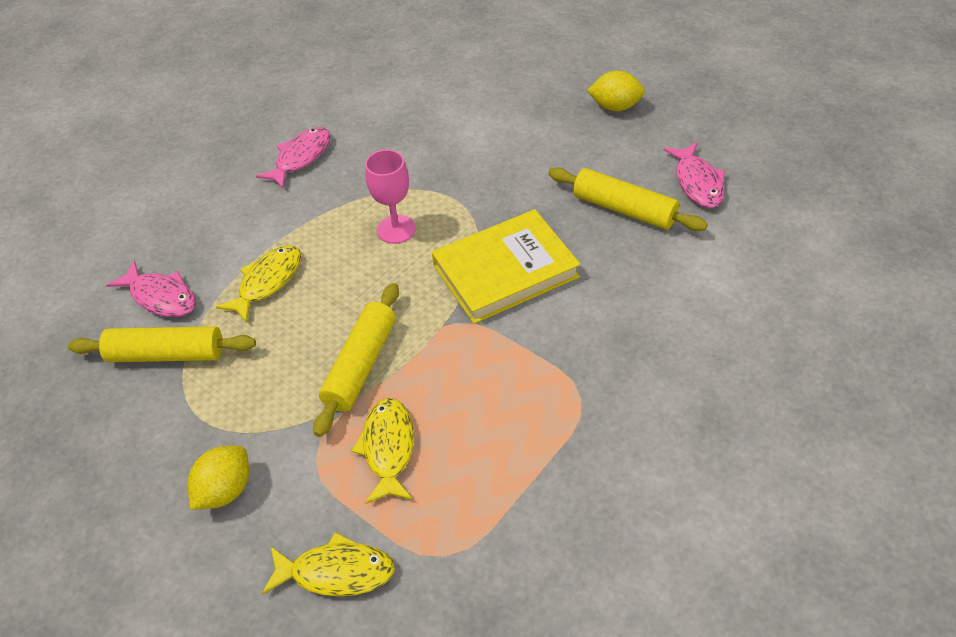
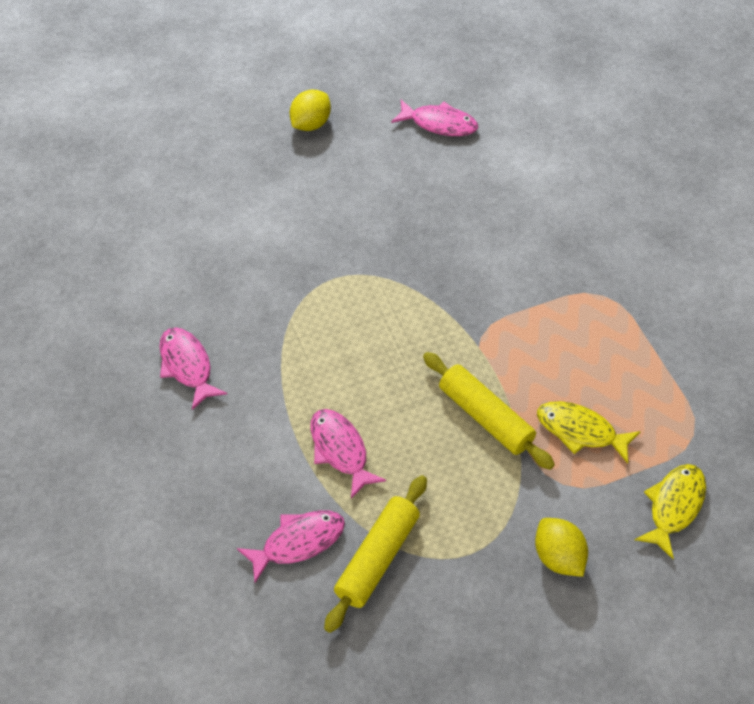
camera: 65 degrees left, 5 degrees up
yellow fish [216,245,301,323] -> pink fish [311,409,386,499]
pink goblet [365,149,416,244] -> none
yellow book [432,209,581,324] -> none
yellow rolling pin [548,167,708,231] -> none

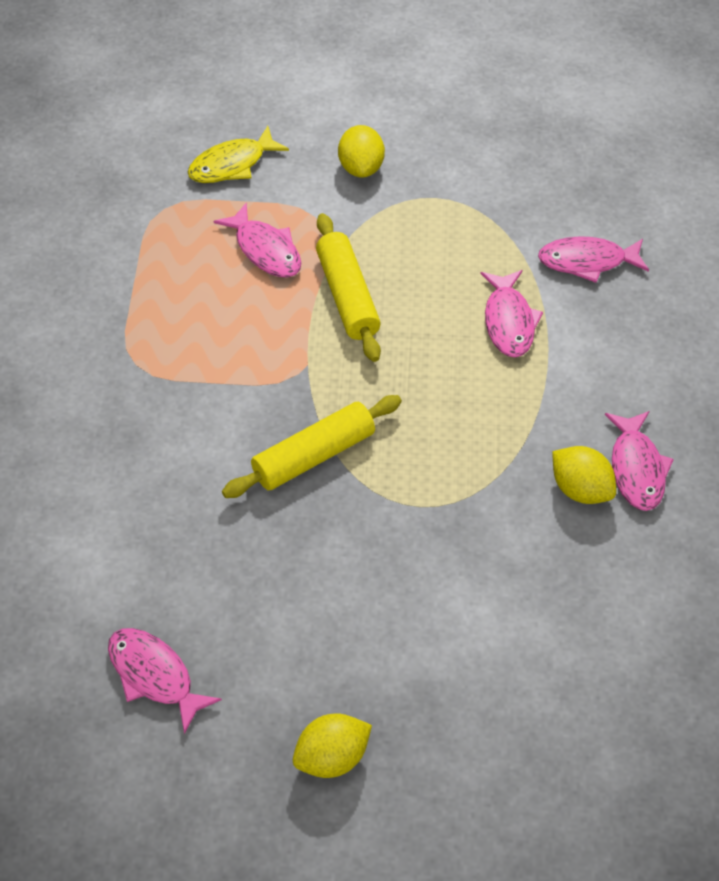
camera: 155 degrees left, 0 degrees up
yellow rolling pin [324,475,427,633] -> yellow rolling pin moved to [222,395,402,498]
yellow fish [537,401,641,464] -> pink fish [213,202,301,278]
none -> yellow lemon [552,446,616,504]

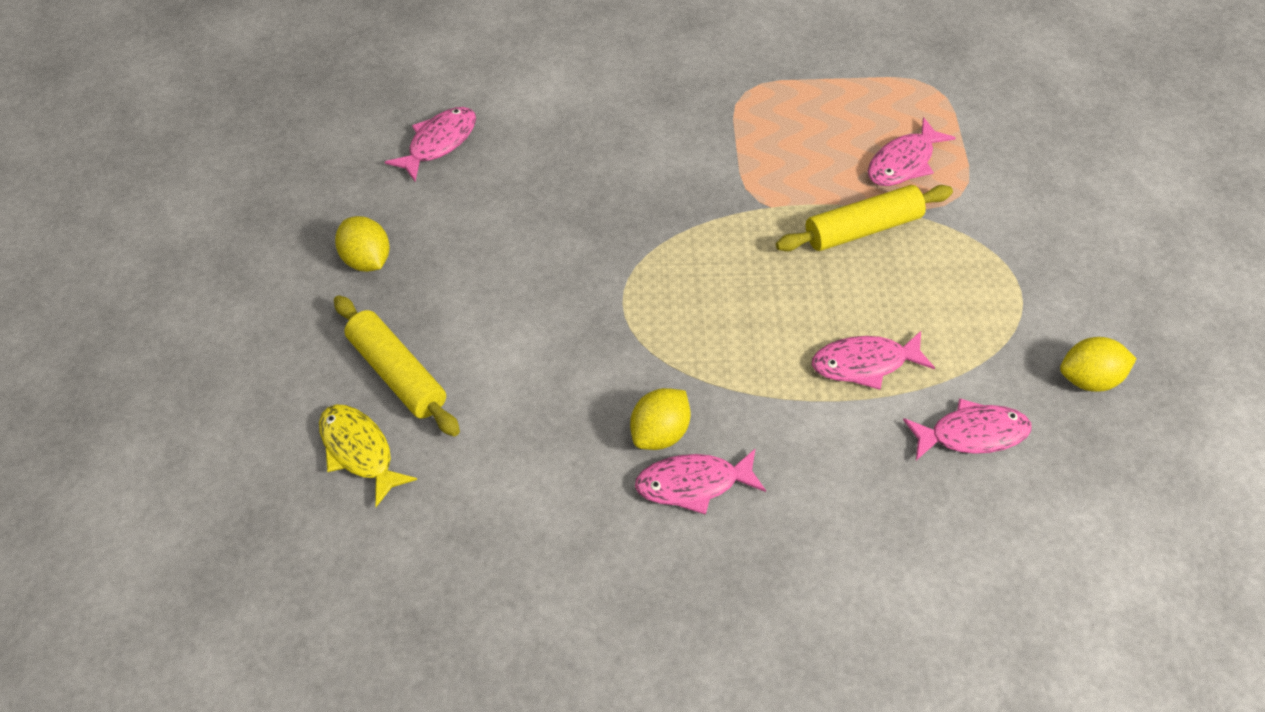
camera: 85 degrees right, 0 degrees up
yellow fish [188,126,289,183] -> yellow fish moved to [319,405,417,507]
yellow rolling pin [222,395,402,498] -> yellow rolling pin moved to [334,295,460,437]
yellow lemon [338,125,385,178] -> yellow lemon moved to [1060,337,1137,392]
pink fish [538,236,649,283] -> pink fish turned 90 degrees clockwise [903,398,1032,460]

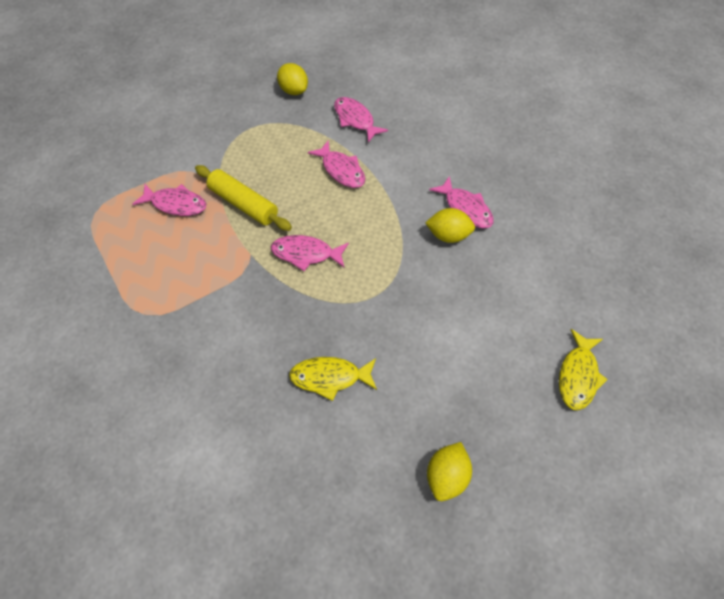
camera: 120 degrees left, 5 degrees up
yellow rolling pin [334,295,460,437] -> none
pink fish [385,107,476,181] -> pink fish moved to [271,235,349,271]
none -> yellow fish [289,357,377,401]

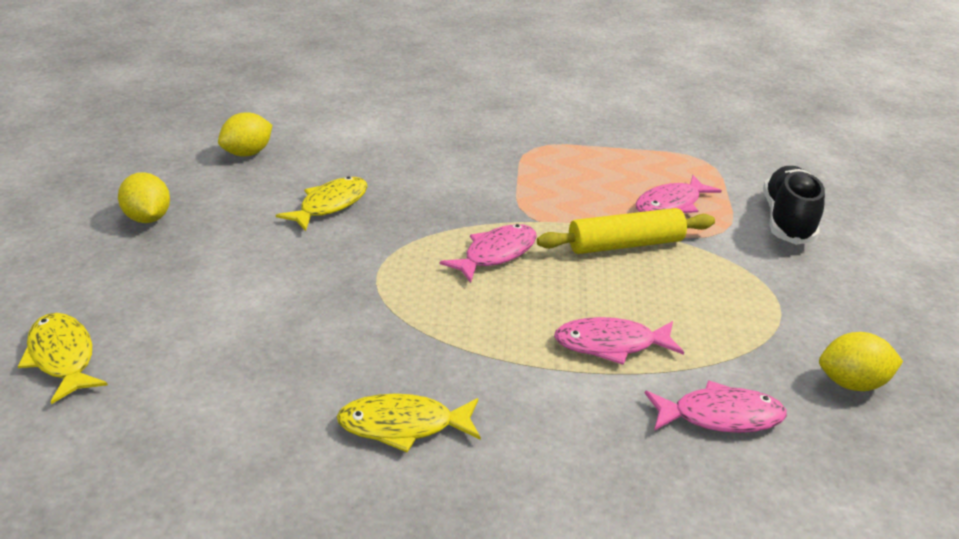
camera: 125 degrees right, 25 degrees down
yellow lemon [425,208,475,243] -> yellow lemon moved to [218,112,272,156]
pink fish [429,176,494,228] -> yellow fish [336,393,481,452]
none -> black shoe [763,166,825,245]

